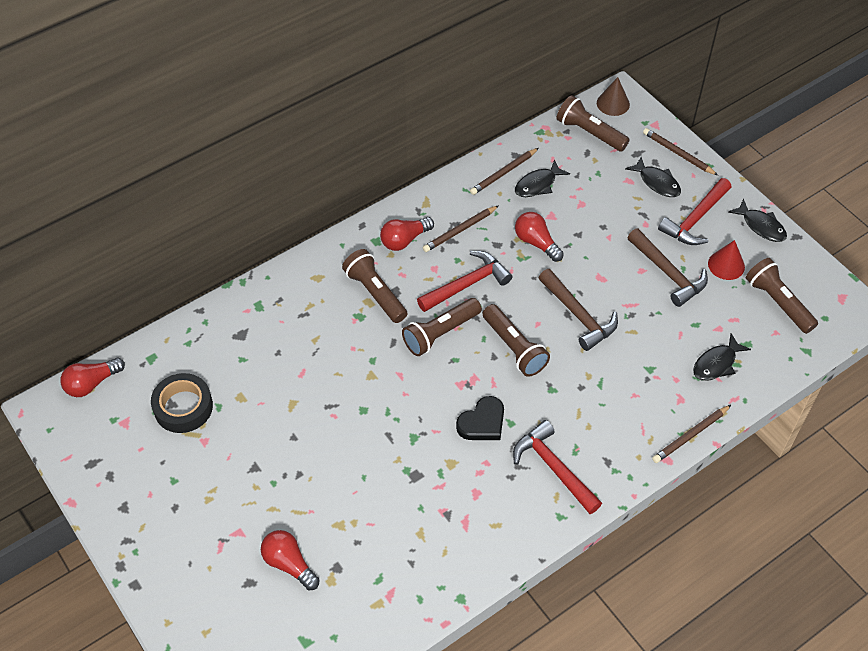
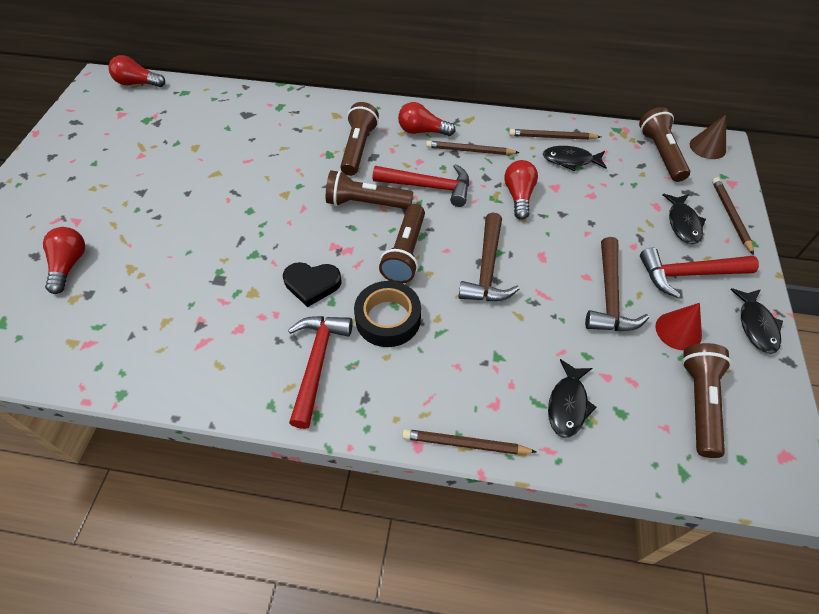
camera: 45 degrees right, 0 degrees up
black tape [151,373,213,433] -> black tape moved to [354,281,421,347]
black fish [693,333,751,381] -> black fish turned 75 degrees counterclockwise [548,359,597,438]

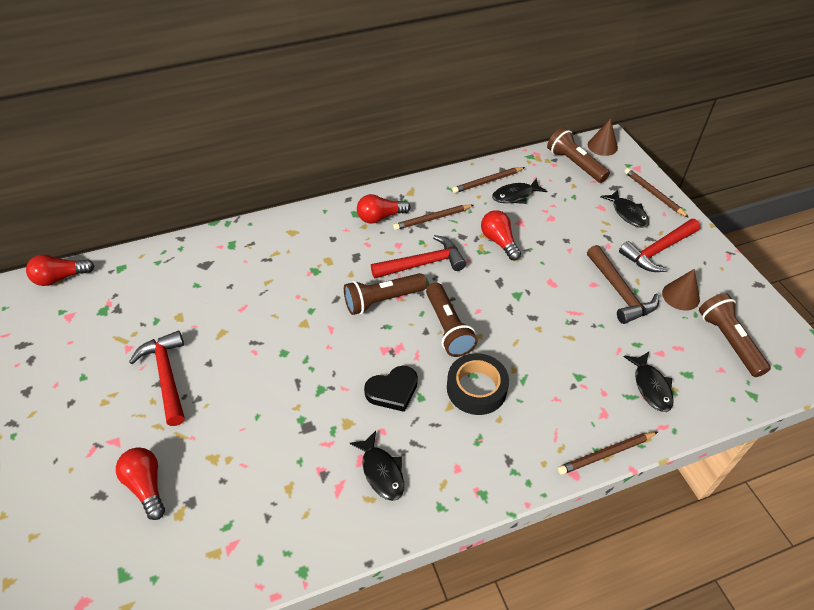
camera: 30 degrees left, 5 degrees down
red hammer [288,316,353,429] -> red hammer moved to [129,331,185,426]
brown flashlight [340,102,379,176] -> none
brown hammer [458,213,519,301] -> none
red cone [655,303,702,351] -> brown cone [662,269,700,310]
black fish [730,288,783,354] -> black fish moved to [349,431,404,501]

